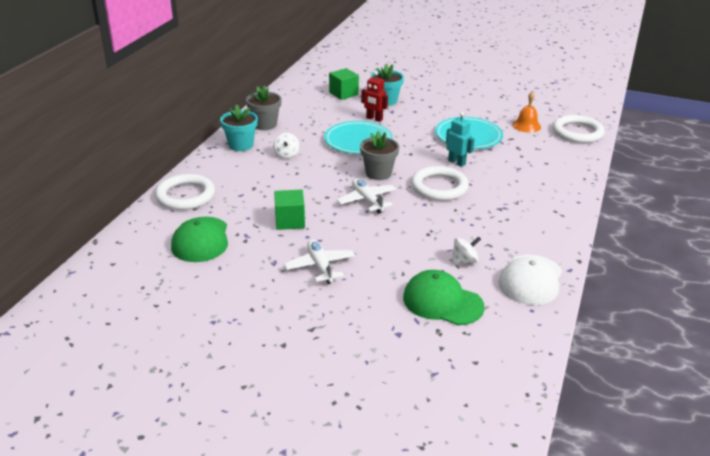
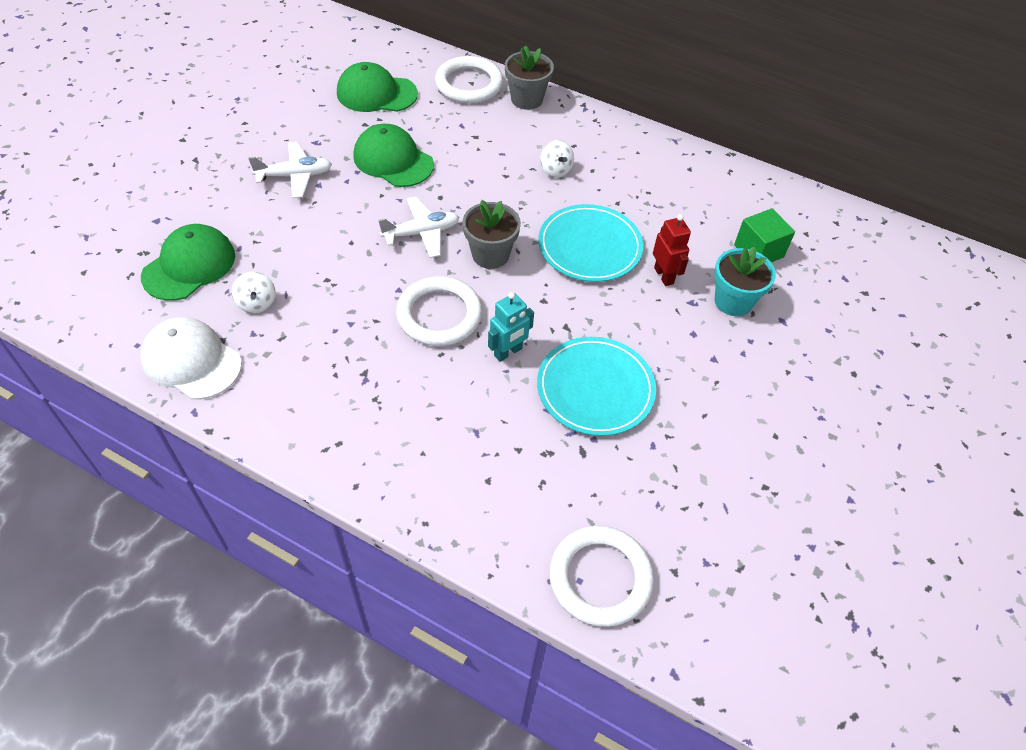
camera: 95 degrees right, 20 degrees up
turquoise flower pot [220,104,258,151] -> none
grey flower pot [246,85,281,130] -> grey flower pot moved to [505,45,554,110]
white spinning top [273,133,300,159] -> white spinning top turned 120 degrees counterclockwise [540,140,574,178]
green cube [274,189,305,230] -> green cap [353,124,434,187]
red robot [361,71,388,122] -> red robot turned 120 degrees clockwise [653,214,691,286]
orange bell [512,92,541,133] -> none

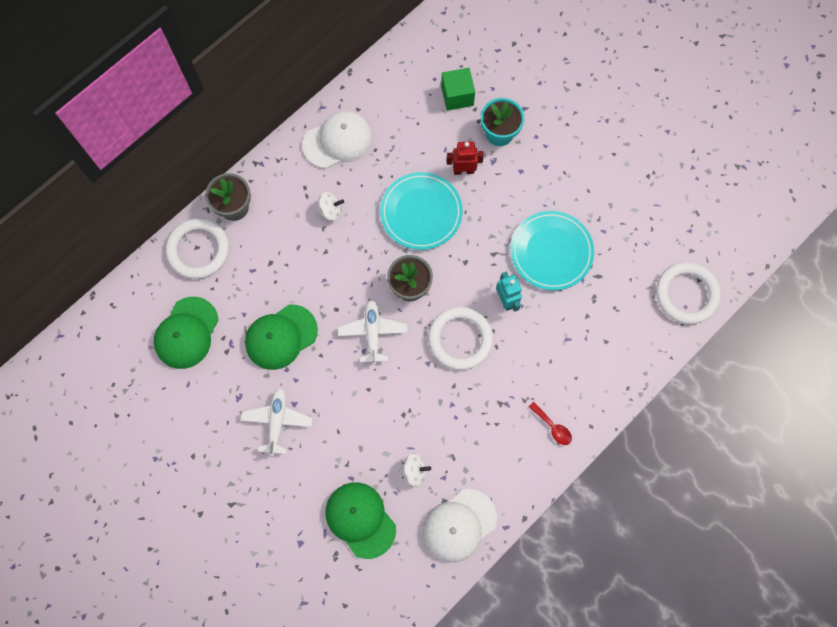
camera: 70 degrees left, 20 degrees up
none -> white cap [303,111,372,169]
none -> red spoon [529,402,572,445]

